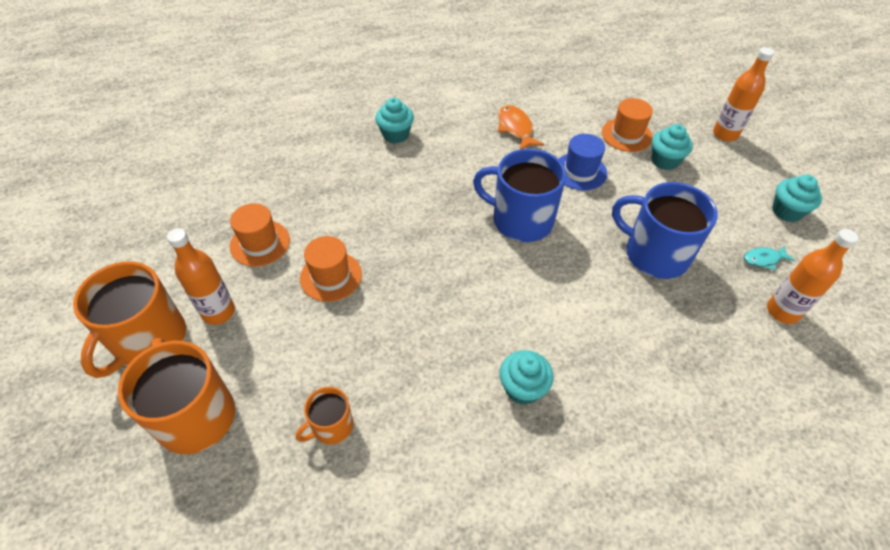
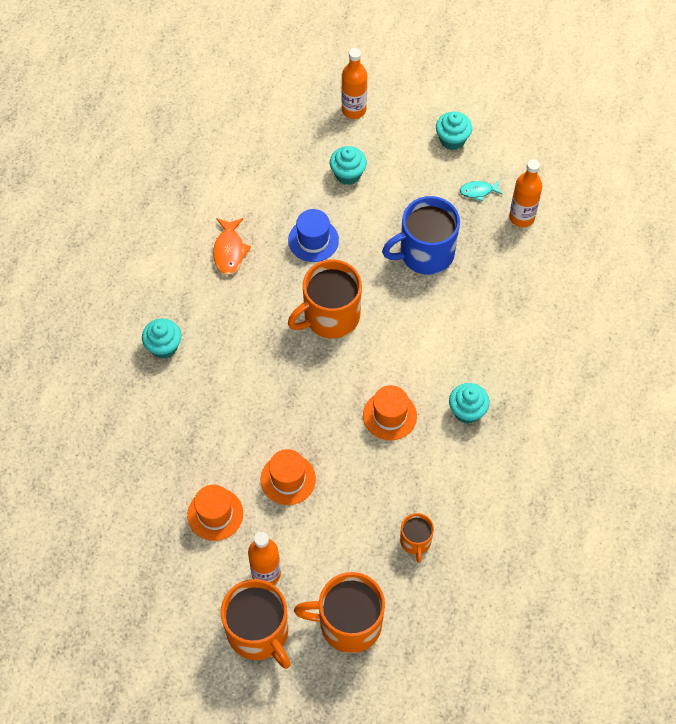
camera: 55 degrees left, 10 degrees up
blue mug [473,149,566,242] -> orange mug [288,259,362,339]
orange fish [498,105,544,150] -> orange fish turned 105 degrees counterclockwise [213,218,251,275]
orange hat [602,98,653,152] -> orange hat moved to [363,385,417,440]
turquoise fish [743,246,795,270] -> turquoise fish turned 60 degrees clockwise [460,180,502,201]

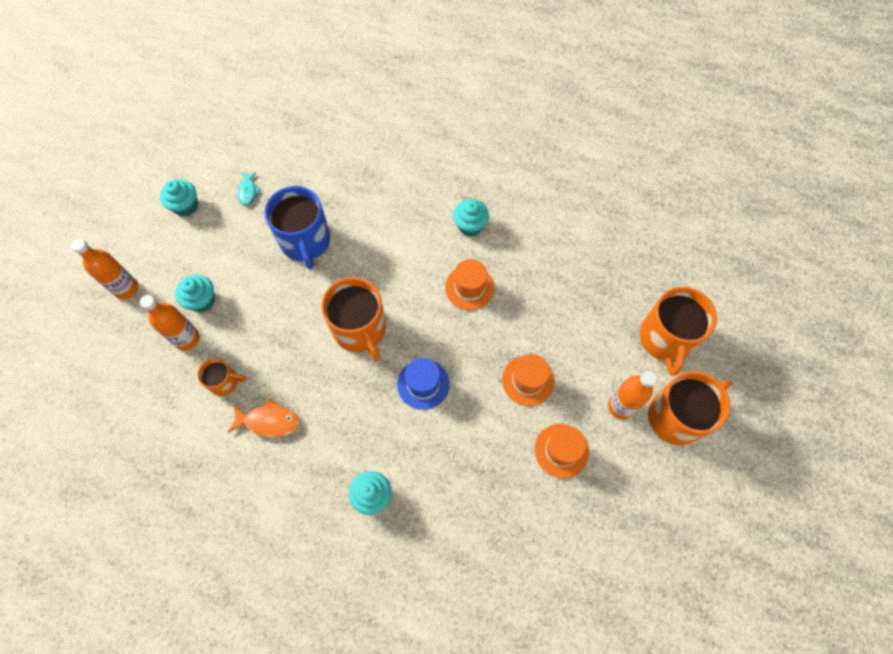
camera: 85 degrees left, 5 degrees up
blue hat [288,209,339,262] -> blue hat moved to [397,358,450,410]
orange mug [400,513,434,563] -> orange mug moved to [198,358,246,396]
orange bottle [509,159,542,227] -> orange bottle moved to [140,295,200,351]

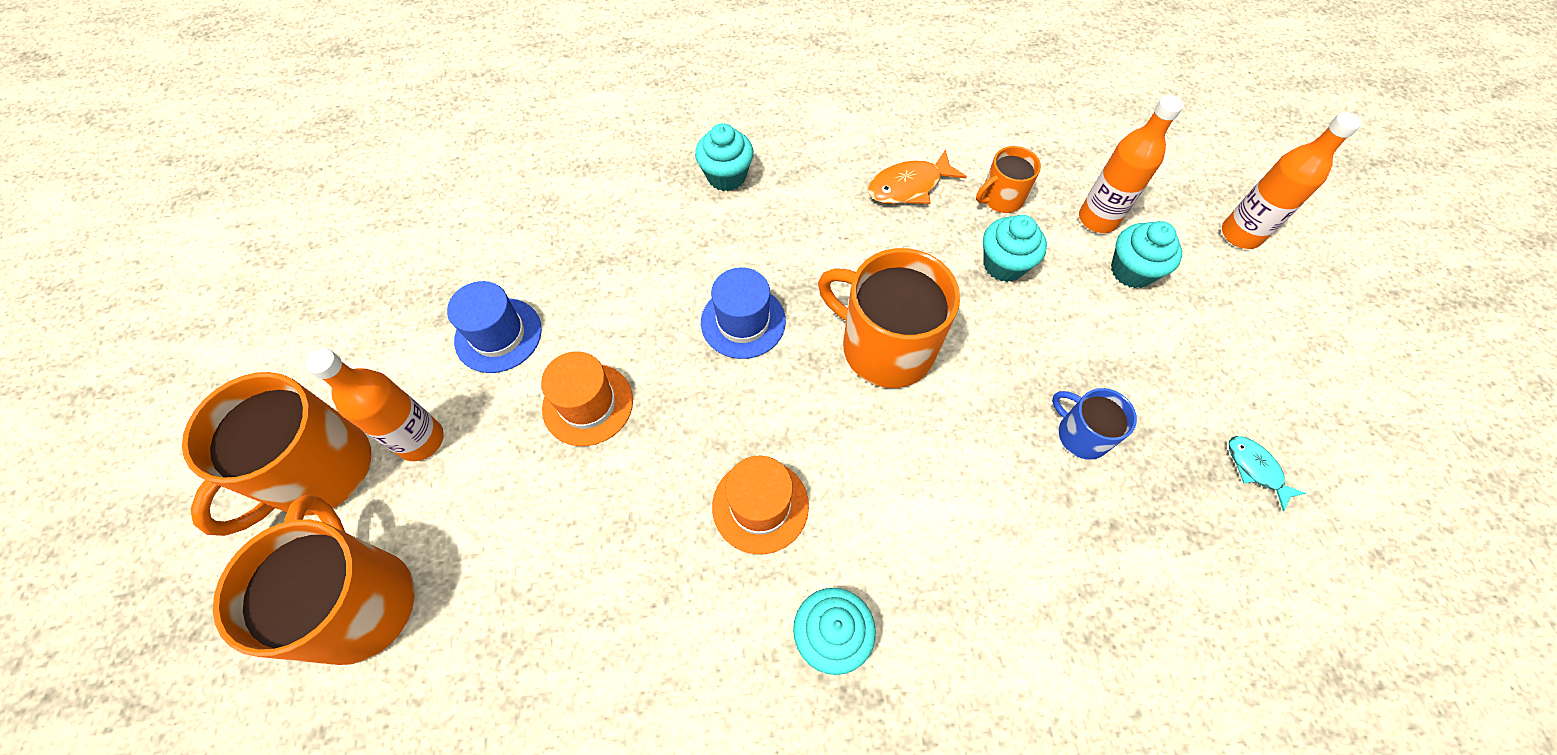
camera: 150 degrees right, 5 degrees down
turquoise cupcake [160,179,198,216] -> turquoise cupcake moved to [983,215,1047,282]
blue mug [265,186,330,269] -> blue mug [1052,388,1137,460], size x0.52
orange hat [535,424,589,478] -> blue hat [447,281,542,373]

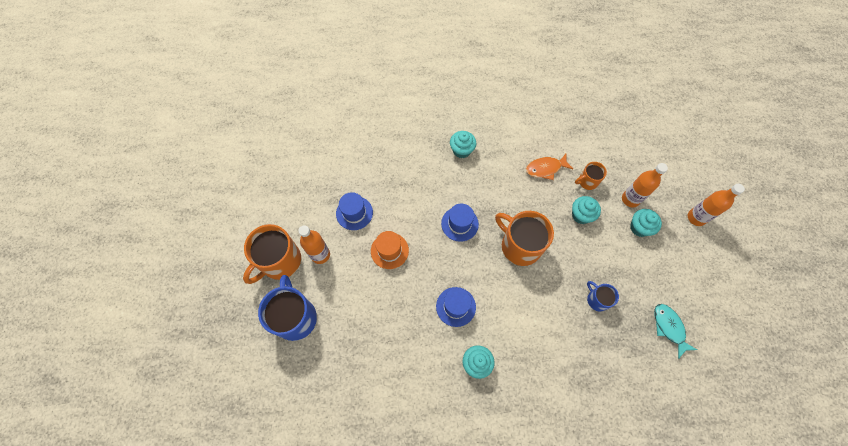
camera: 10 degrees right, 5 degrees up
orange mug [213,495,415,665] -> blue mug [258,275,317,341]
orange hat [712,456,809,555] -> blue hat [436,287,476,327]
turquoise fish [1229,436,1306,511] -> turquoise fish [654,304,697,359], size x1.55

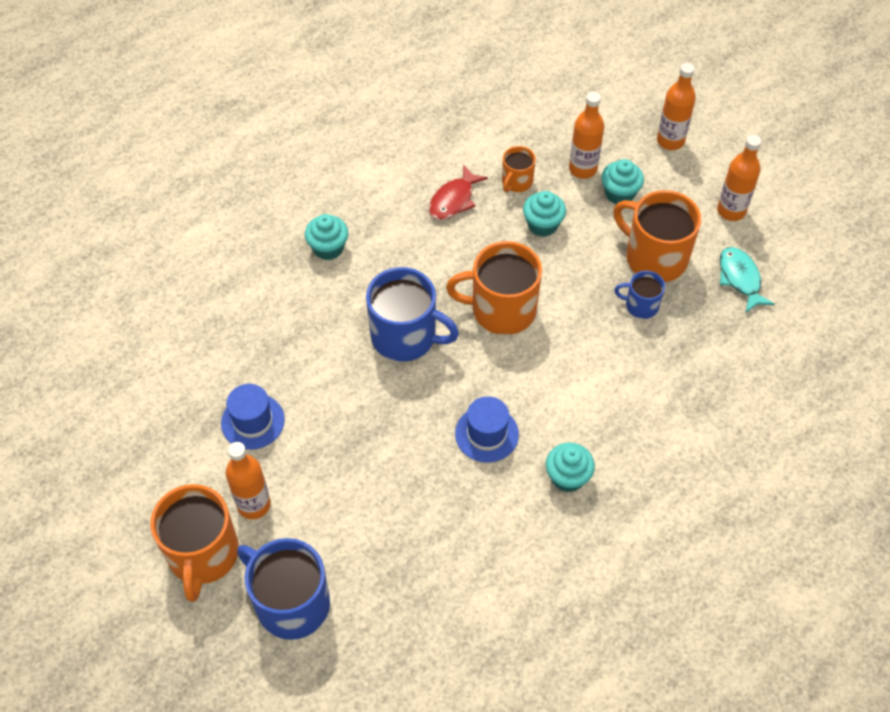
camera: 40 degrees left, 10 degrees down
orange hat [371,231,409,269] -> none
blue hat [441,204,479,242] -> blue mug [366,267,459,362]
orange fish [526,154,573,180] -> red fish [429,165,488,220]
turquoise fish [654,304,697,359] -> turquoise fish turned 45 degrees clockwise [720,247,775,313]
none -> orange mug [613,190,701,282]
none -> orange bottle [717,135,761,221]

